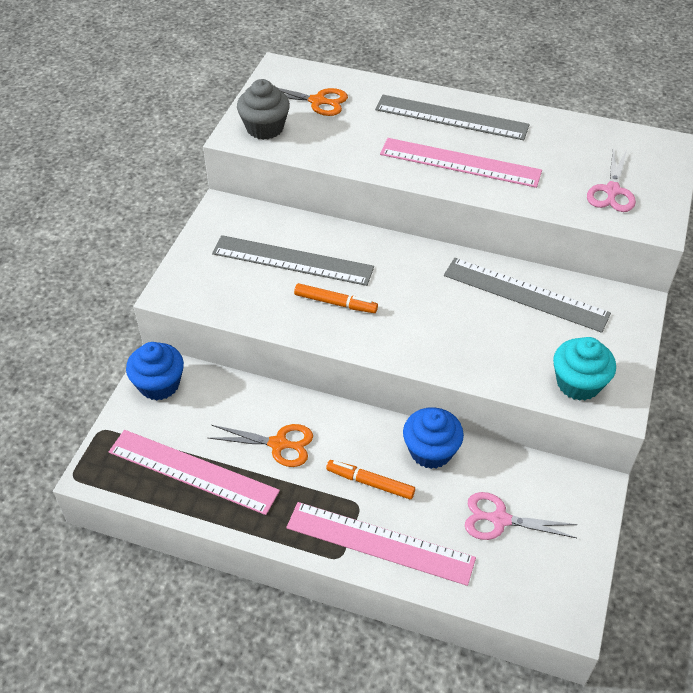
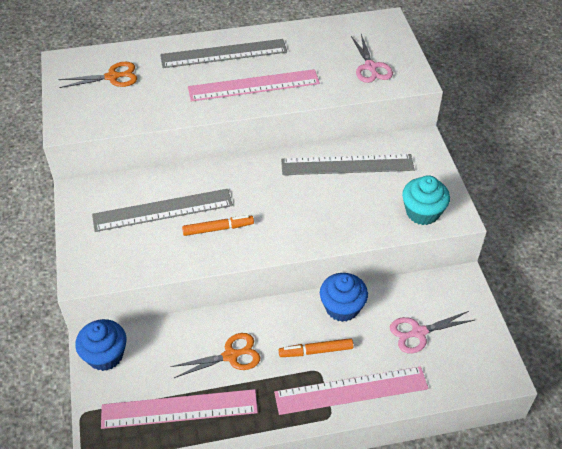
camera: 30 degrees left, 0 degrees up
grey cupcake [237,79,290,140] -> none

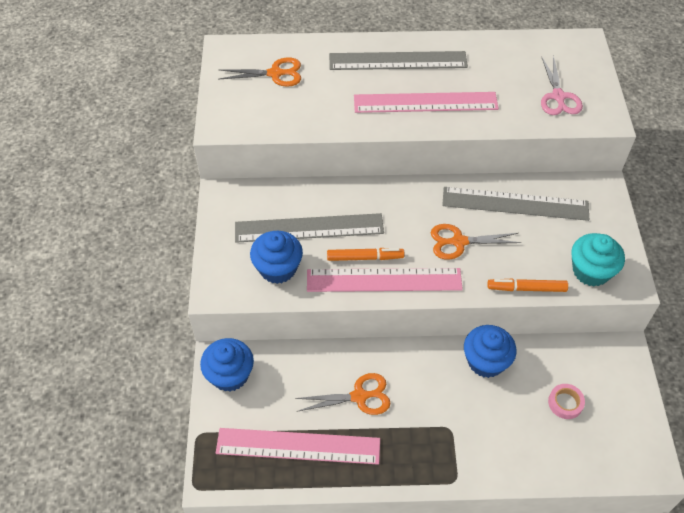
camera: 10 degrees right, 5 degrees up
pink ruler [274,367,428,415] -> pink ruler moved to [307,268,463,292]
orange marker [279,338,353,357] -> orange marker moved to [487,279,568,292]
pink scissors [390,311,474,354] -> pink tape [548,384,585,419]
none -> blue cupcake [250,231,303,284]
none -> orange scissors [431,224,521,260]

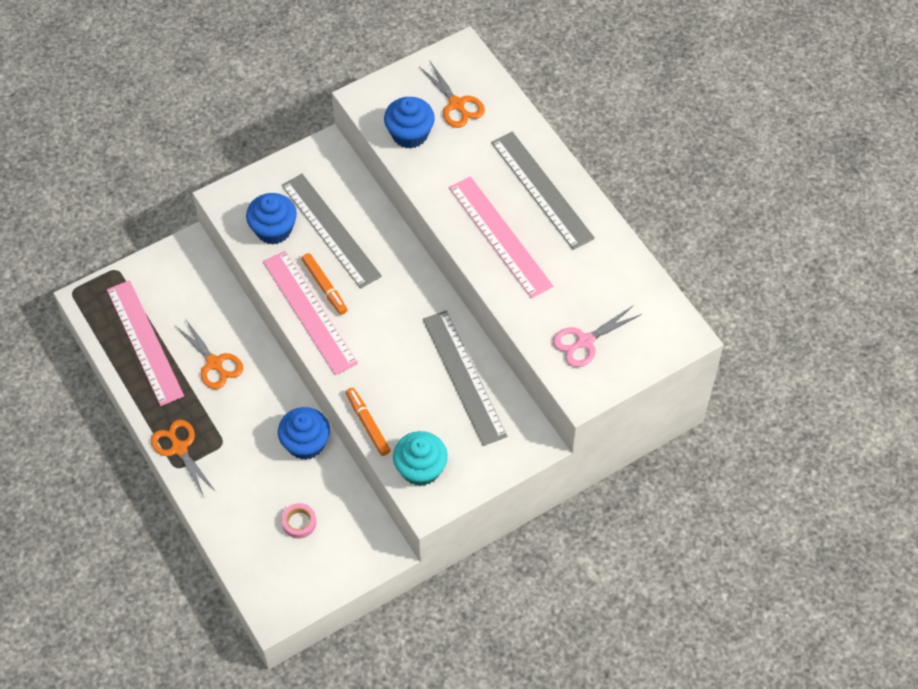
camera: 60 degrees right, 5 degrees up
blue cupcake [200,338,254,392] -> blue cupcake moved to [384,97,435,149]
orange scissors [431,224,521,260] -> orange scissors moved to [151,420,217,499]

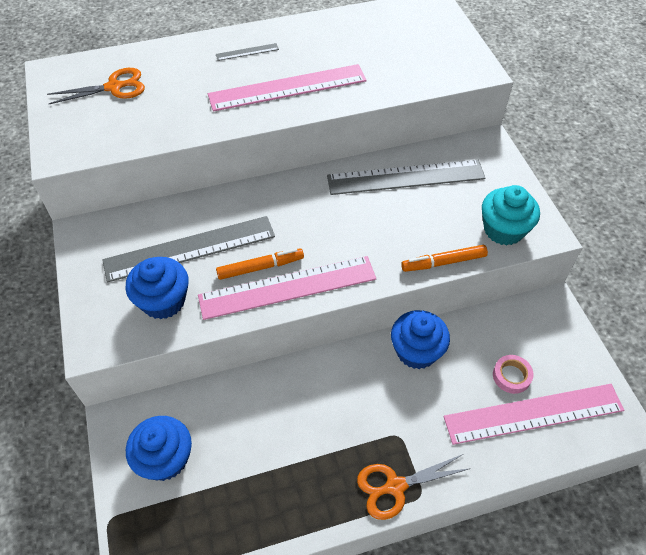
camera: 75 degrees left, 5 degrees down
pink ruler [107,280,184,406] -> pink ruler moved to [443,384,624,445]
orange scissors [175,318,243,389] -> none
blue cupcake [384,97,435,149] -> blue cupcake moved to [126,416,192,481]
grey ruler [491,131,595,250] -> grey ruler [216,43,279,61], size x0.42
pink scissors [553,305,642,367] -> none

